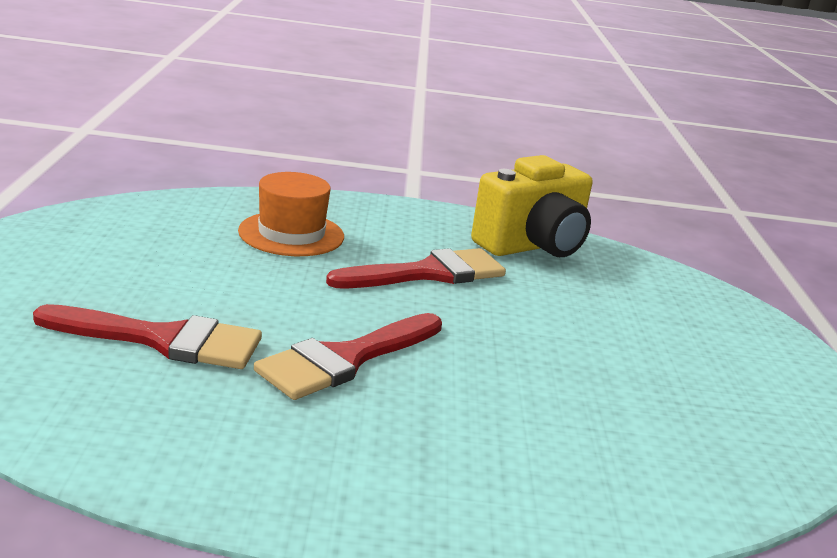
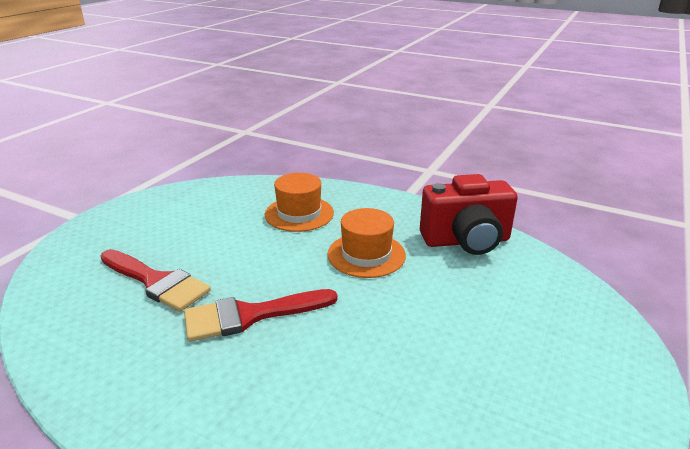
camera: 30 degrees right, 5 degrees up
red brush [326,248,506,288] -> orange hat [327,208,406,278]
yellow camera [471,155,593,257] -> red camera [420,174,518,255]

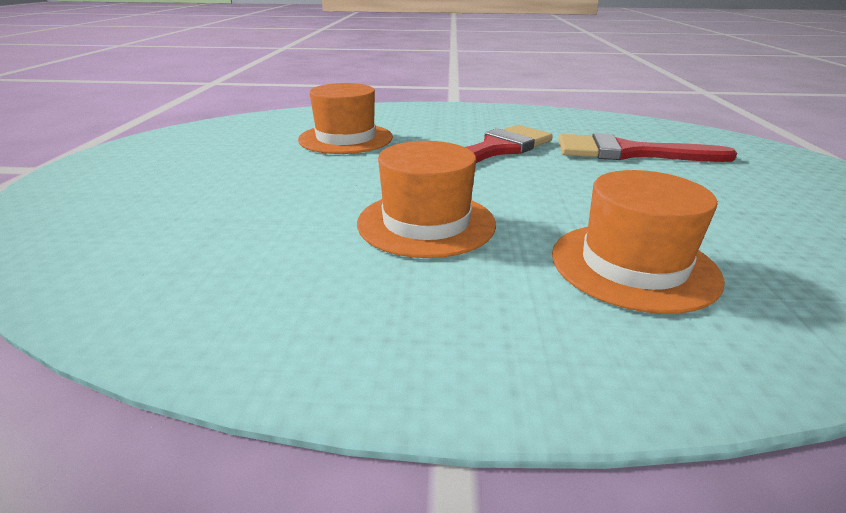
camera: 155 degrees right, 0 degrees up
red camera [420,174,518,255] -> none
none -> orange hat [298,83,393,154]

